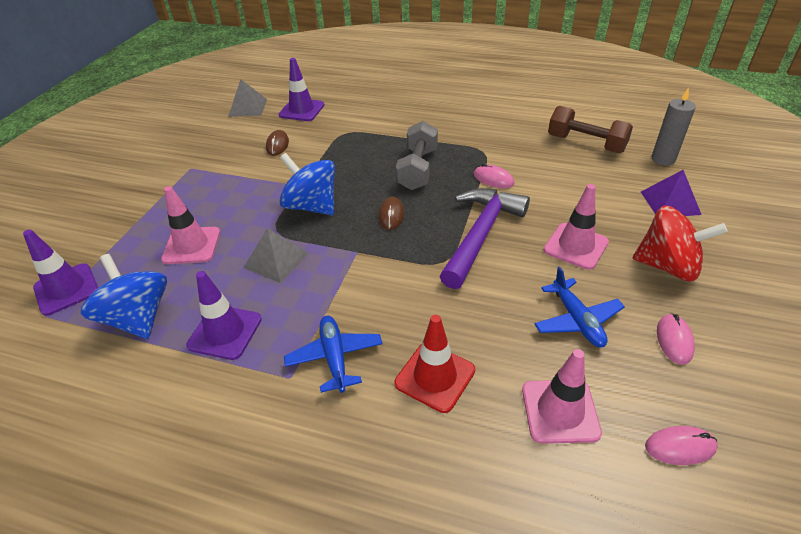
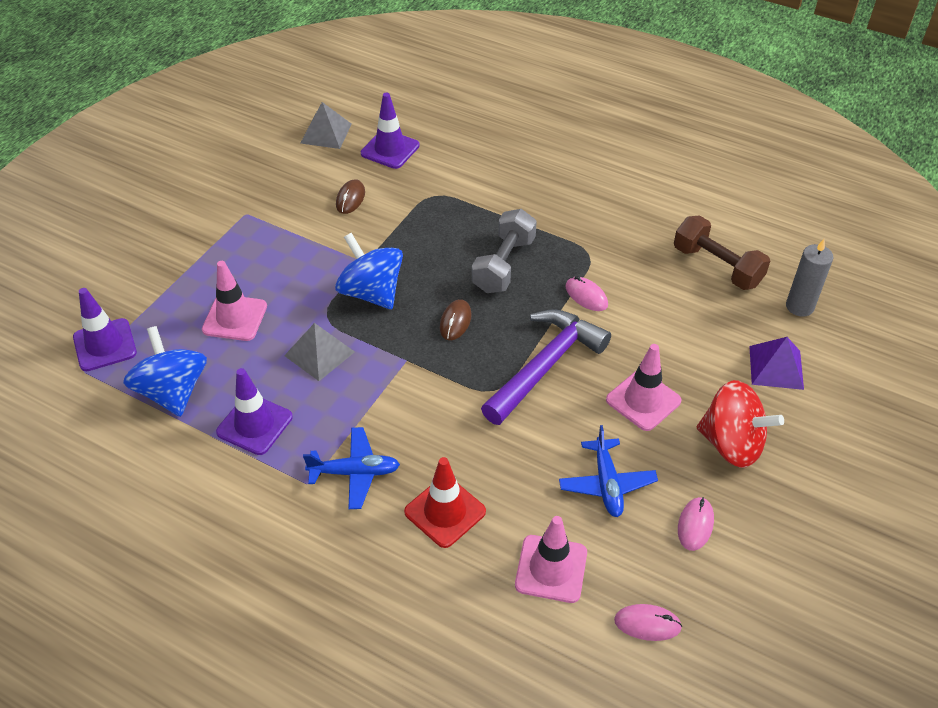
camera: 10 degrees right, 5 degrees up
blue plane [284,316,383,393] -> blue plane turned 90 degrees clockwise [303,427,400,509]

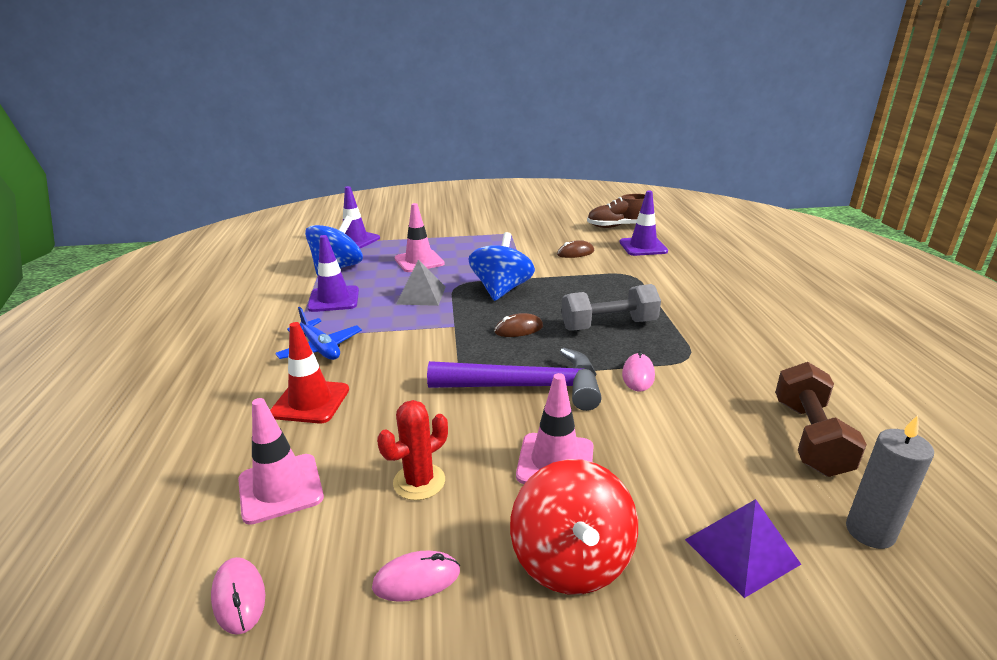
camera: 55 degrees right, 20 degrees down
grey pyramid [300,102,351,149] -> brown shoe [587,194,645,228]
blue plane [559,425,658,517] -> red cactus [377,400,448,500]

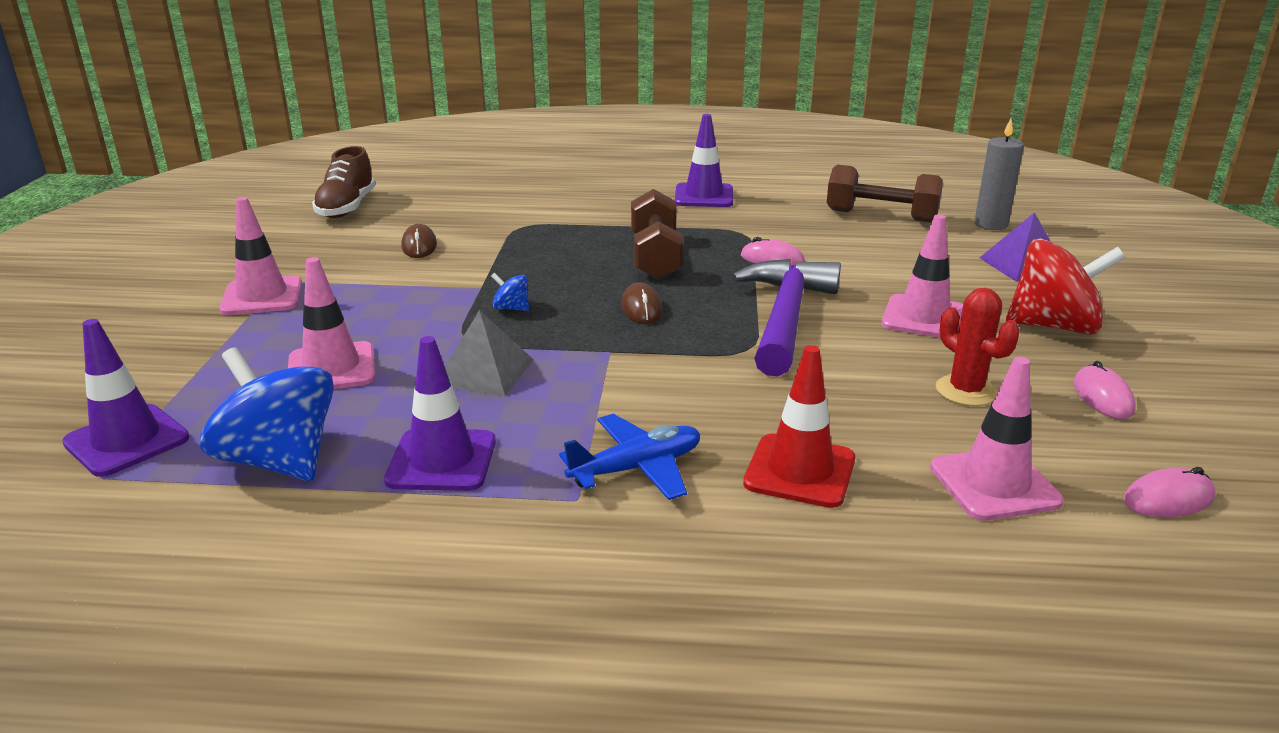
camera: 80 degrees left, 0 degrees up
blue spinning top [469,232,535,301] -> blue spinning top [491,273,529,311], size x0.43
grey dumbbell [561,284,661,331] -> brown dumbbell [631,189,684,280]
purple traffic cone [620,190,668,256] -> purple traffic cone moved to [675,114,733,207]
none -> pink traffic cone [220,197,302,315]

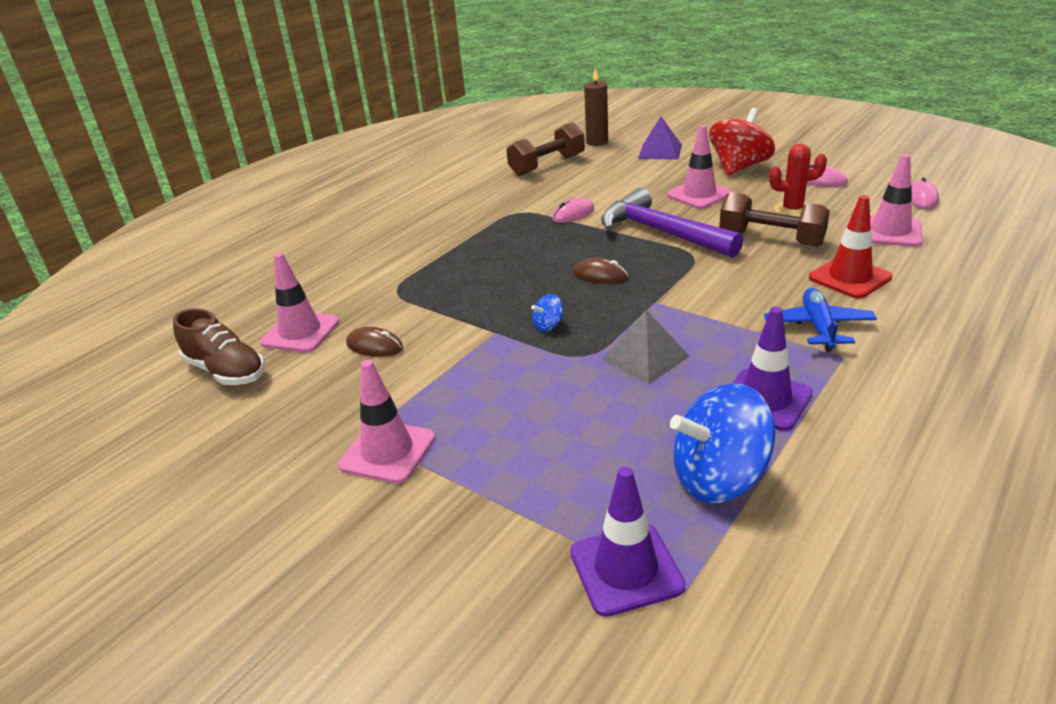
camera: 55 degrees left, 5 degrees up
pink traffic cone [288,257,375,389] -> pink traffic cone moved to [260,253,339,352]
brown dumbbell [631,189,684,280] -> brown dumbbell moved to [719,192,830,247]
purple traffic cone [675,114,733,207] -> none
grey candle [974,119,1024,230] -> brown candle [584,68,608,146]

